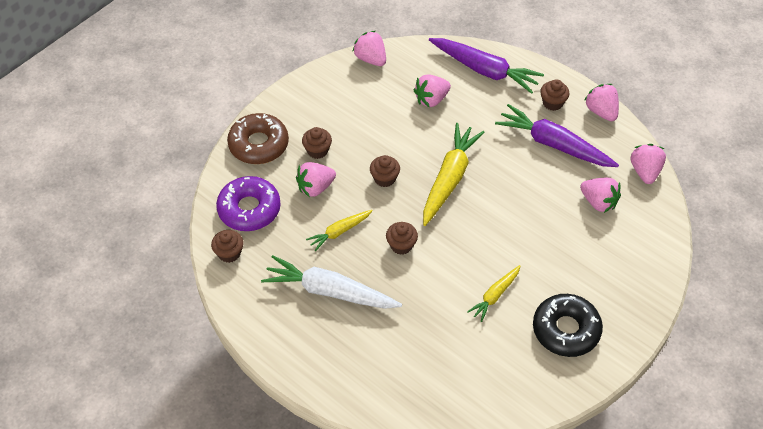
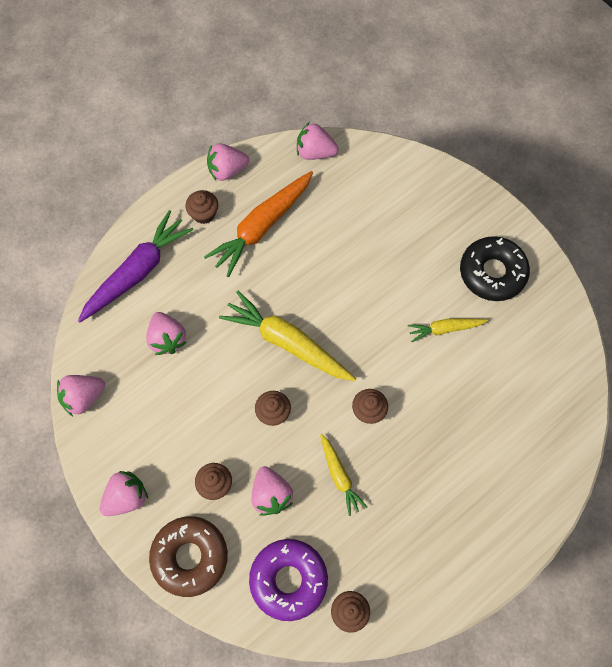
camera: 80 degrees left, 15 degrees up
white carrot [261,255,402,309] -> none
yellow carrot [467,265,520,322] -> yellow carrot turned 120 degrees clockwise [408,319,488,342]
purple carrot [495,104,619,167] -> orange carrot [204,171,313,277]
pink strawberry [580,178,621,213] -> pink strawberry moved to [100,471,148,516]

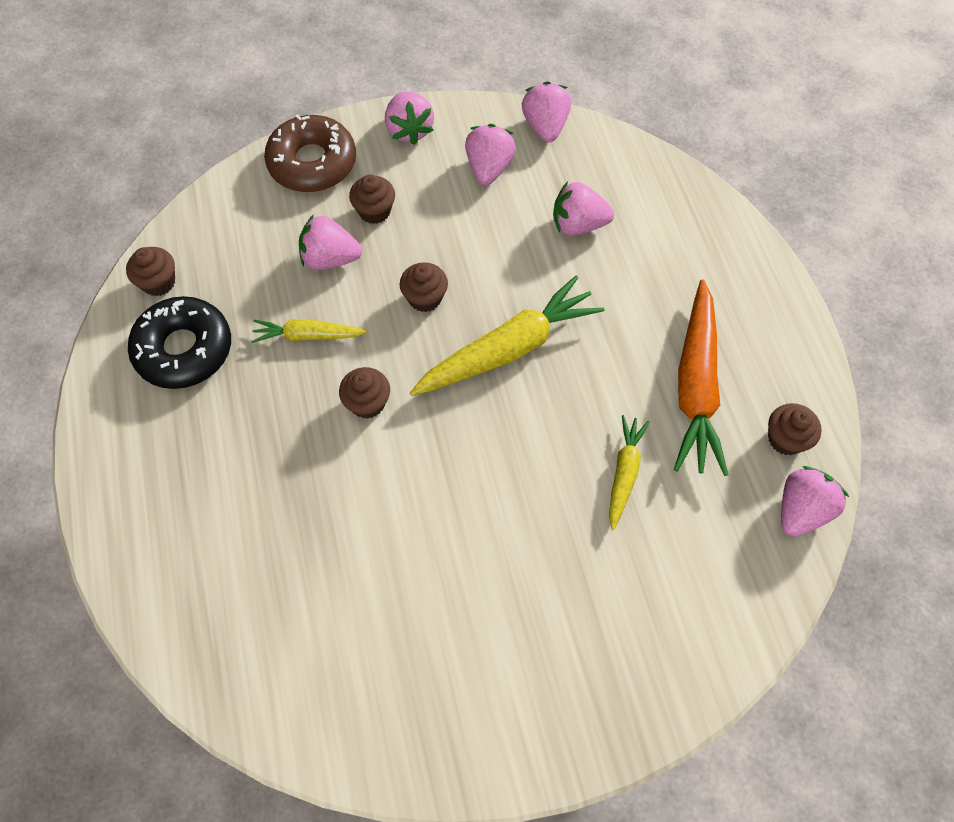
camera: 115 degrees right, 5 degrees down
purple carrot [78,210,193,322] -> none
brown cupcake [185,190,218,224] -> brown cupcake moved to [768,403,821,455]
orange carrot [204,171,313,277] -> orange carrot turned 150 degrees counterclockwise [674,279,728,476]
pink strawberry [207,143,249,181] -> pink strawberry moved to [465,124,516,185]
purple donut [249,539,328,621] -> none
yellow carrot [408,319,488,342] -> yellow carrot moved to [609,415,650,530]
black donut [460,236,530,301] -> black donut moved to [128,296,231,389]

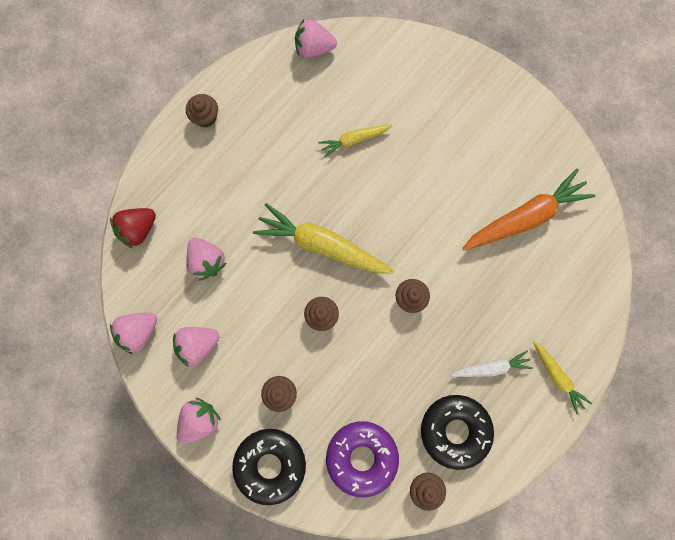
camera: 125 degrees left, 15 degrees up
yellow carrot [251,319,367,343] -> yellow carrot moved to [533,341,592,415]
brown donut [264,114,356,192] -> black donut [232,429,306,505]
pink strawberry [299,214,362,270] -> none
orange carrot [674,279,728,476] -> orange carrot moved to [462,168,595,251]
brown cupcake [768,403,821,455] -> brown cupcake moved to [186,94,218,127]
none -> red strawberry [110,208,156,248]
none -> purple donut [326,421,399,497]
none -> white carrot [451,350,533,377]

